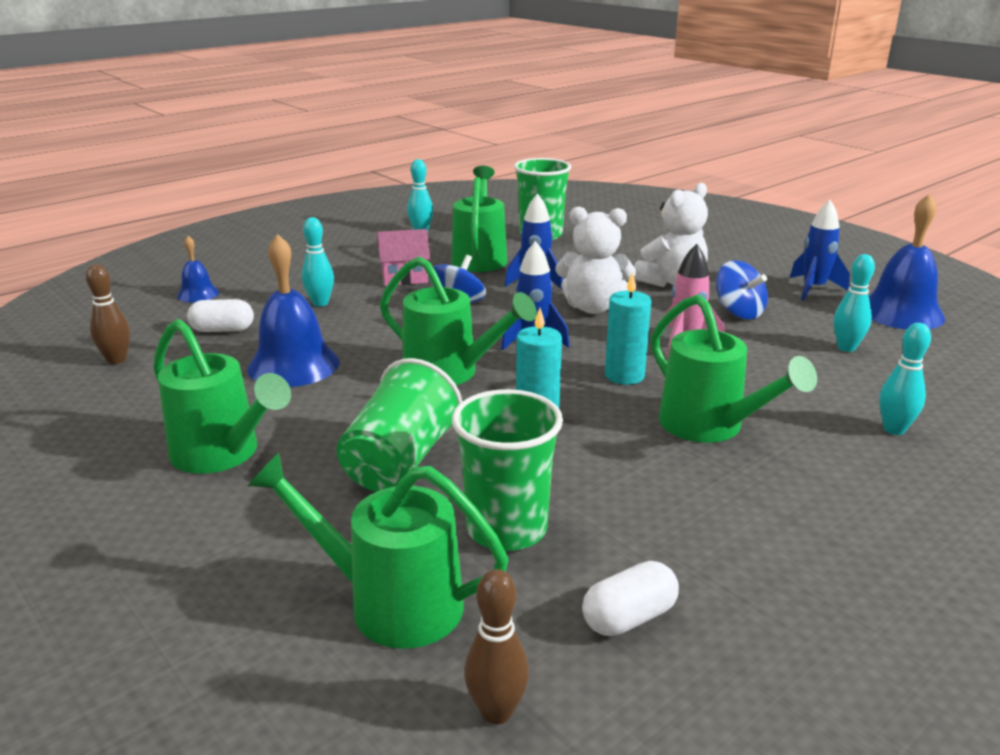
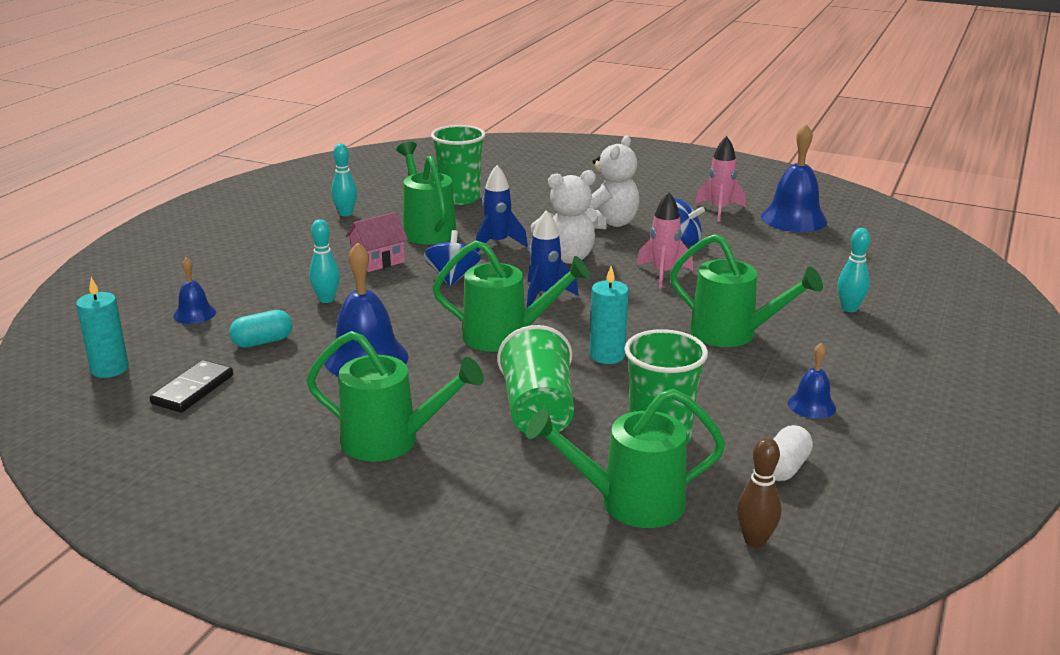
camera: 25 degrees left, 0 degrees up
brown bowling pin [86,264,130,364] -> black domino [150,360,233,413]
white capsule [187,299,254,332] -> turquoise capsule [229,310,293,348]
turquoise candle [605,272,651,385] -> turquoise candle moved to [76,277,129,378]
blue rocket [790,200,850,301] -> pink rocket [695,136,746,222]
turquoise bowling pin [834,254,875,352] -> none
none -> blue bell [788,343,836,419]

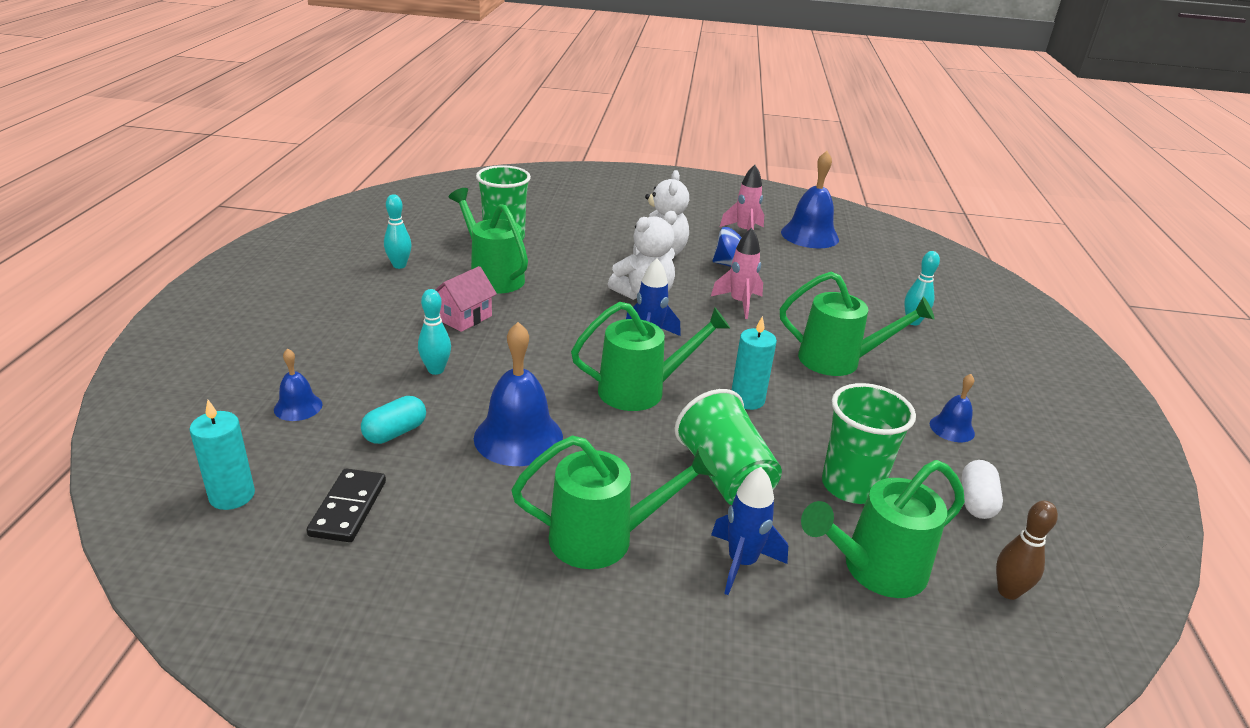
camera: 20 degrees left, 5 degrees up
blue spinning top [424,230,481,286] -> none
blue rocket [475,165,528,252] -> blue rocket moved to [711,467,788,595]

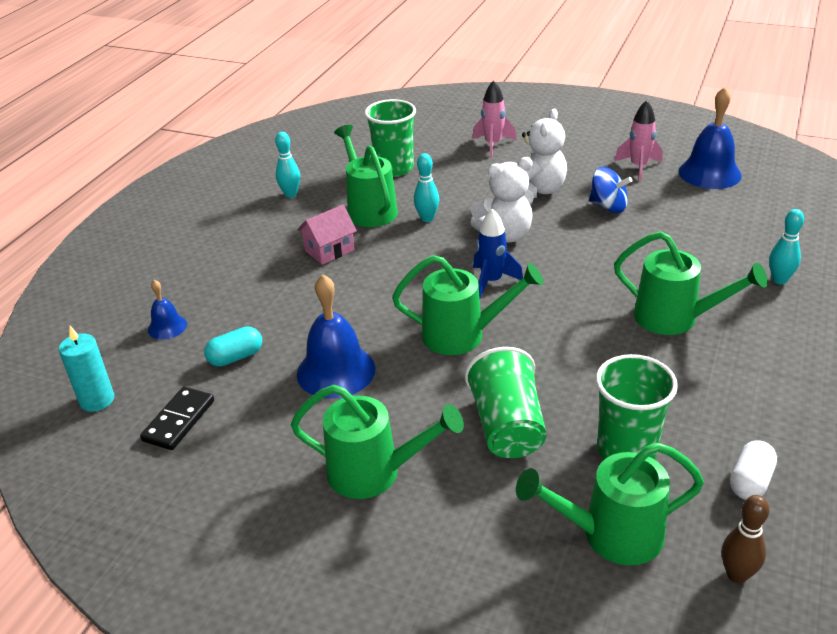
camera: 20 degrees right, 5 degrees up
turquoise bowling pin [418,289,451,375] -> turquoise bowling pin moved to [414,153,439,222]
pink rocket [711,228,763,319] -> pink rocket moved to [472,80,517,157]
blue rocket [711,467,788,595] -> none
turquoise candle [732,316,777,410] -> none
blue bell [930,374,975,442] -> none

